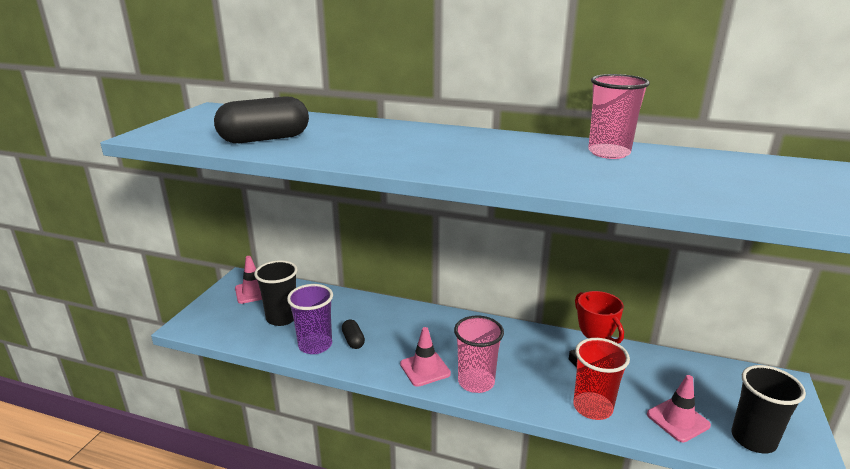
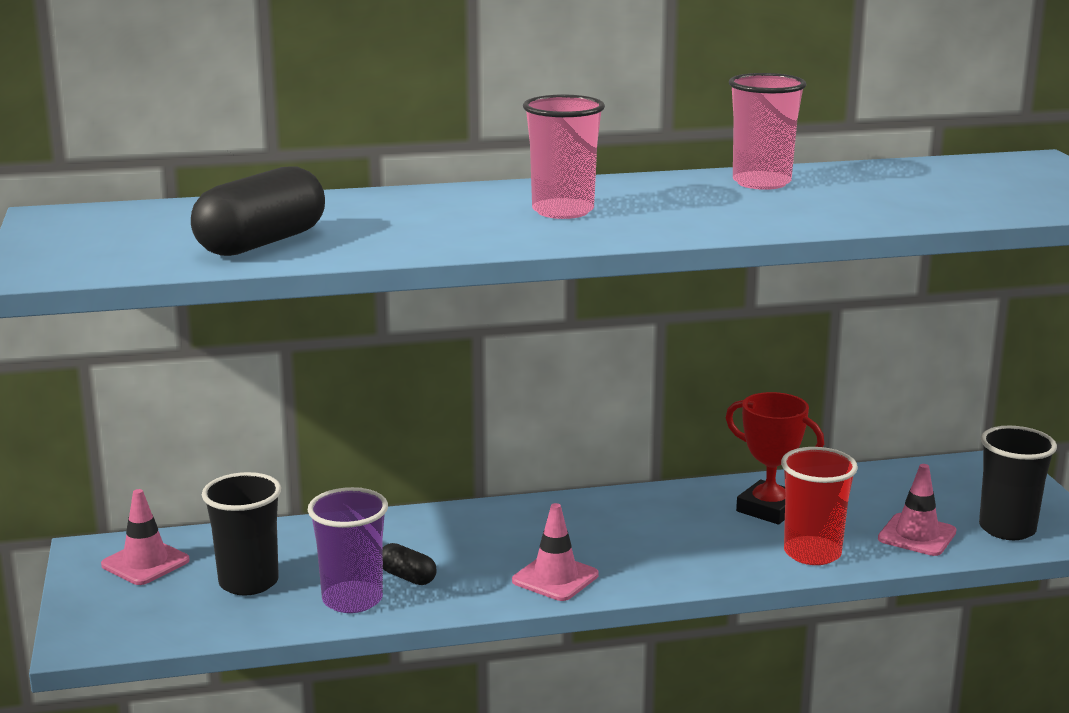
camera: 30 degrees left, 5 degrees down
pink cup [454,316,504,393] -> pink cup moved to [523,95,605,219]

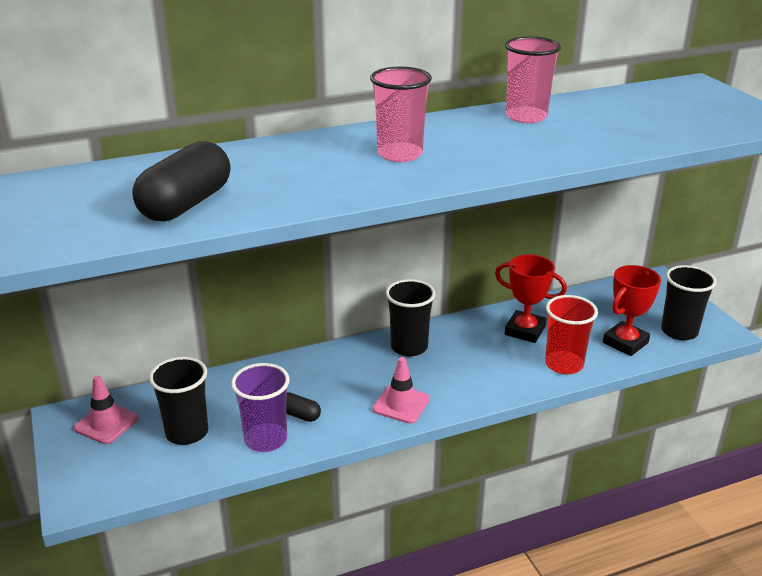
camera: 10 degrees left, 10 degrees up
pink traffic cone [878,464,956,556] -> red trophy [603,265,661,356]
none -> black cup [386,279,435,356]

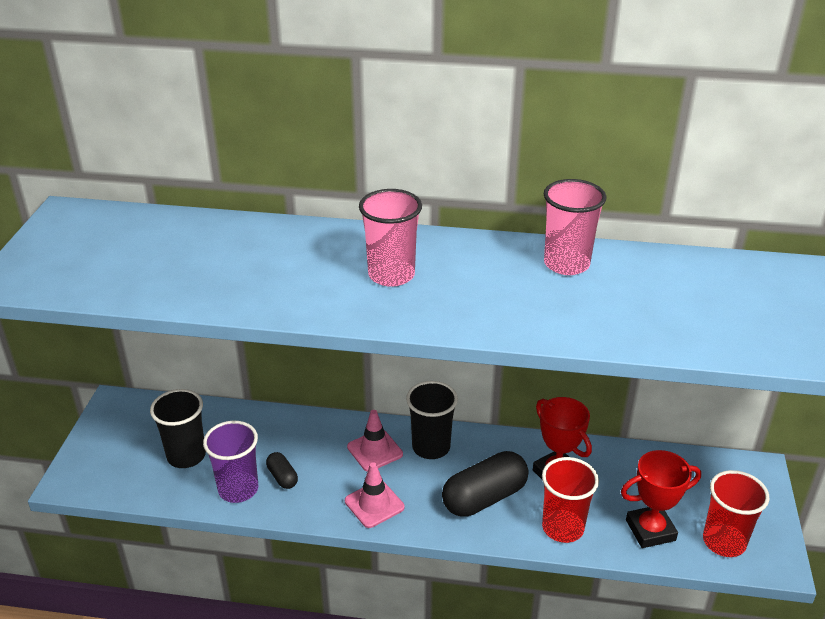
camera: 30 degrees right, 5 degrees up
pink traffic cone [74,375,139,444] -> pink traffic cone moved to [347,410,403,472]
black capsule [132,141,230,222] -> black capsule moved to [442,451,528,517]
black cup [661,265,717,340] -> red cup [703,470,769,557]

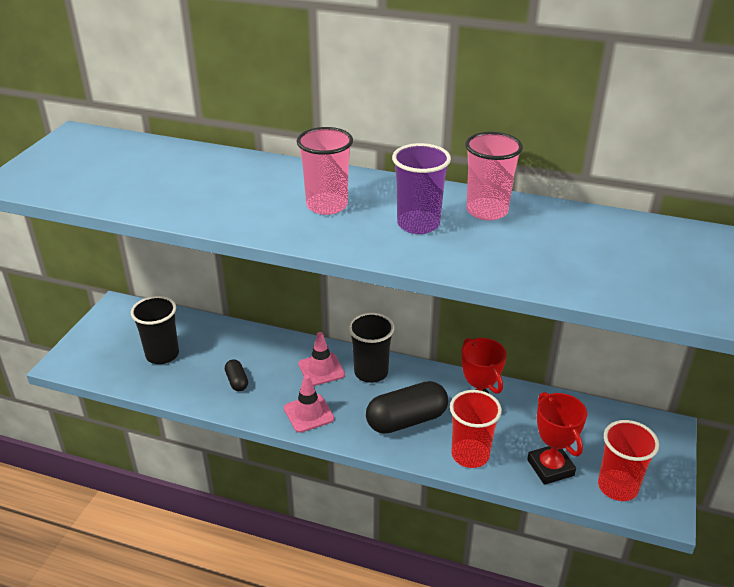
camera: 10 degrees right, 0 degrees up
purple cup [203,421,258,503] -> purple cup moved to [392,143,451,234]
red trophy [621,450,701,548] -> red trophy turned 75 degrees clockwise [527,392,587,485]

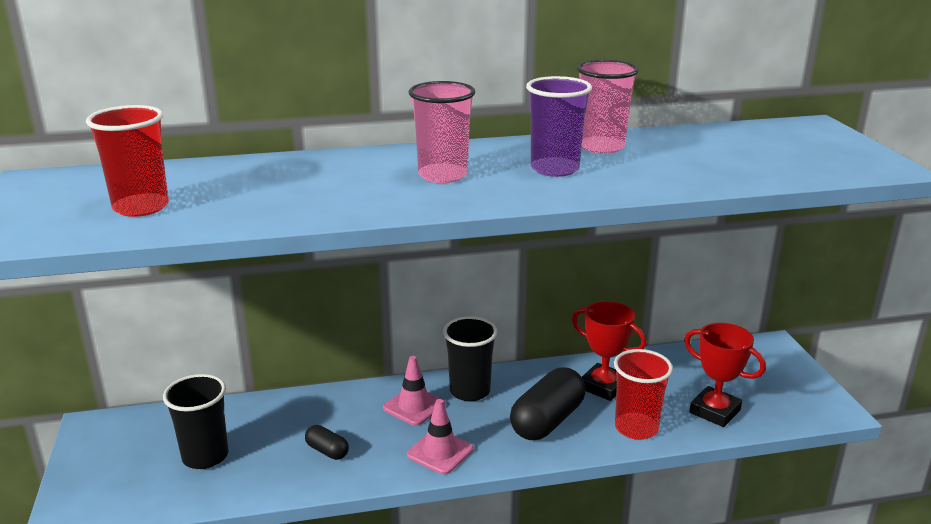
camera: 30 degrees left, 10 degrees down
red cup [598,420,659,501] -> red cup moved to [86,105,169,217]

